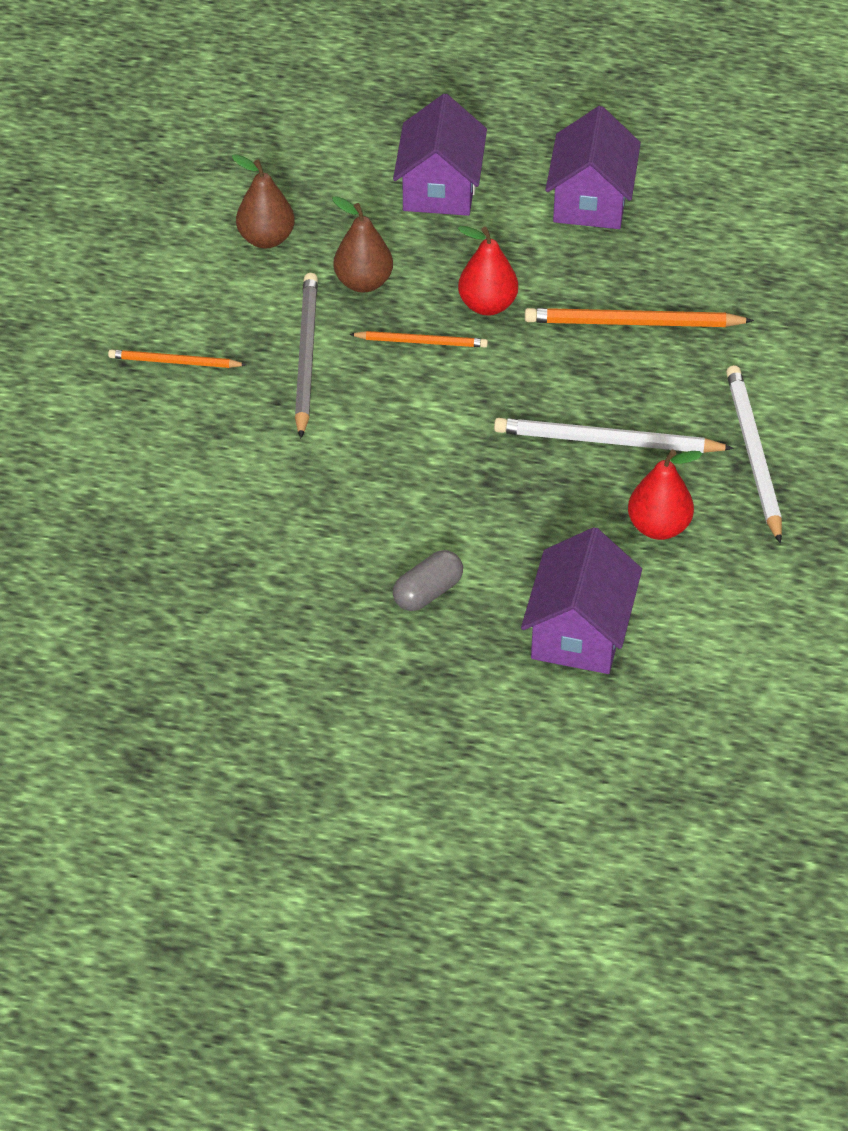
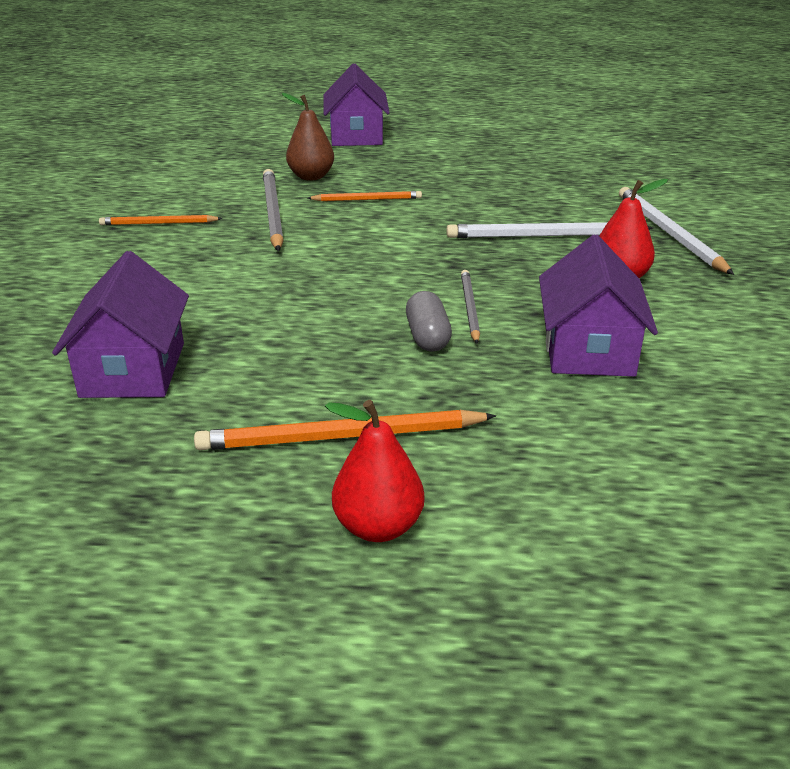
camera: 10 degrees left, 15 degrees down
brown pear [232,154,295,248] -> none
grey capsule [393,550,463,611] -> grey capsule turned 45 degrees counterclockwise [406,291,452,352]
red pear [458,226,518,315] -> red pear moved to [325,400,424,542]
orange pencil [525,308,754,327] -> orange pencil moved to [194,410,496,450]
purple house [545,106,641,229] -> purple house moved to [52,251,189,398]
none -> grey pencil [461,270,480,344]

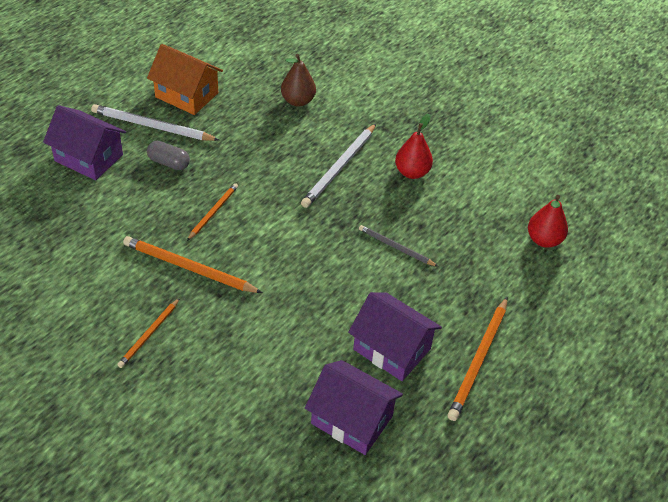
camera: 60 degrees left, 15 degrees up
grey pencil [263,169,284,251] -> orange pencil [123,236,262,293]
brown pear [282,93,334,181] -> brown pear moved to [281,54,316,107]
red pear [325,400,424,542] -> red pear moved to [528,195,568,248]
grey capsule [406,291,452,352] -> grey capsule moved to [147,141,190,170]
purple house [539,234,658,377] -> purple house moved to [348,292,442,381]
white pencil [619,187,734,275] -> white pencil moved to [91,104,219,141]
none -> orange house [147,44,223,115]

